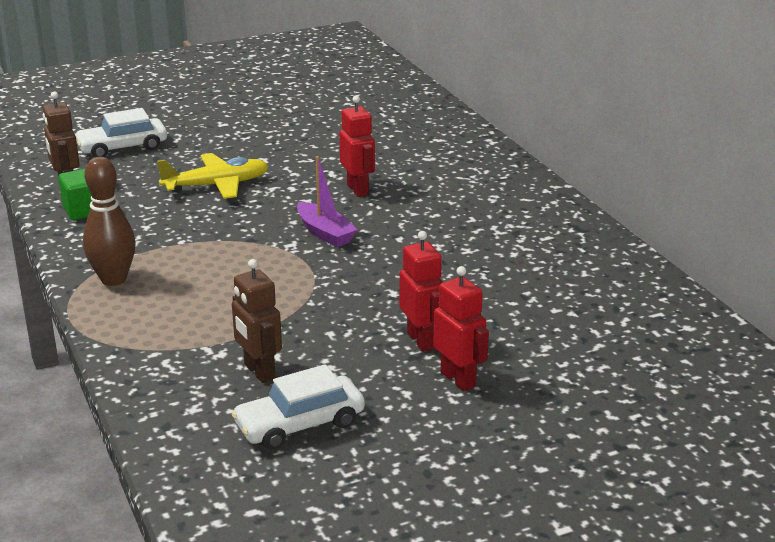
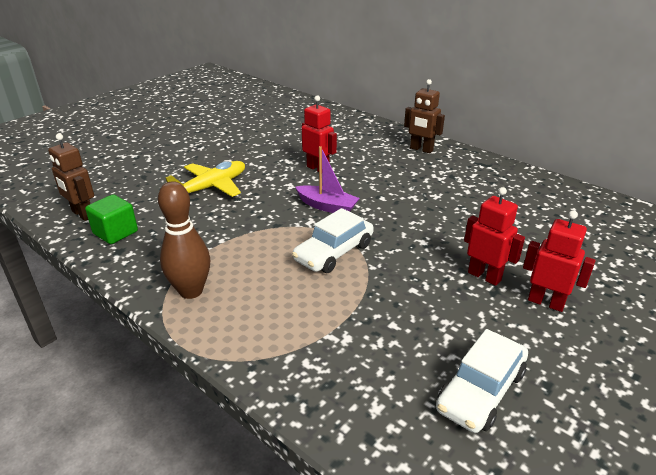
camera: 25 degrees left, 5 degrees up
white car [75,108,167,157] -> white car moved to [292,208,374,273]
brown robot [232,259,282,383] -> brown robot moved to [404,79,445,153]

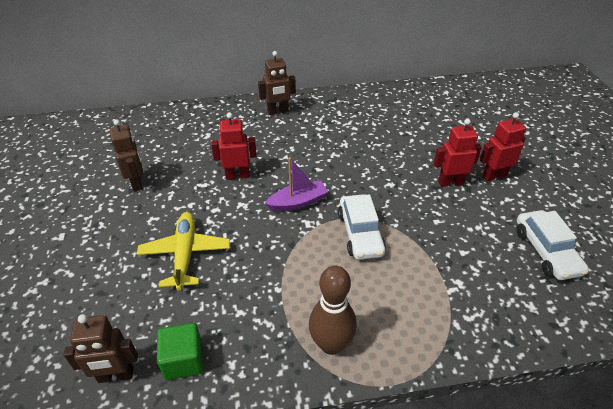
camera: 50 degrees left, 10 degrees up
none -> brown robot [110,119,143,191]

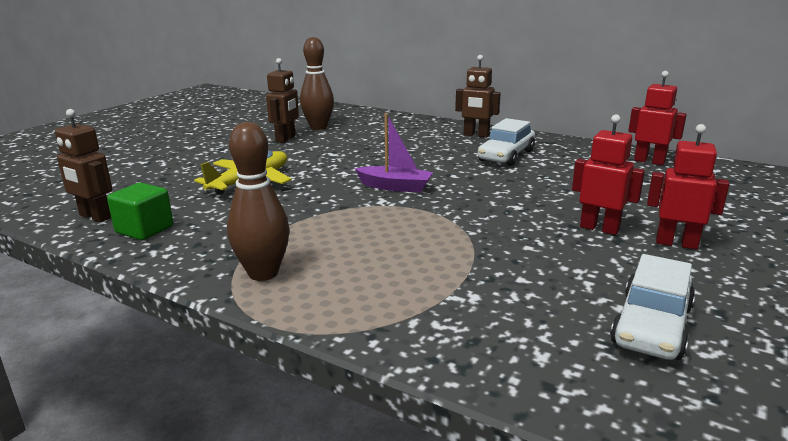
camera: 40 degrees right, 20 degrees down
red robot [211,112,257,180] -> red robot moved to [628,71,687,165]
white car [338,194,386,260] -> white car moved to [478,118,535,166]
none -> brown bowling pin [300,37,334,130]

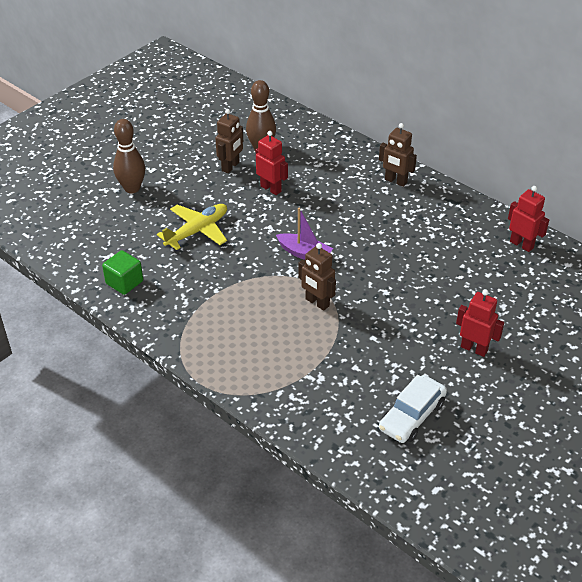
camera: 10 degrees right, 20 degrees up
brown robot [55,109,112,222] -> brown robot moved to [298,243,336,311]
brown bowling pin [227,122,289,281] -> brown bowling pin moved to [113,119,145,193]
white car [478,118,535,166] -> none
red robot [572,114,645,235] -> red robot moved to [256,131,288,195]

